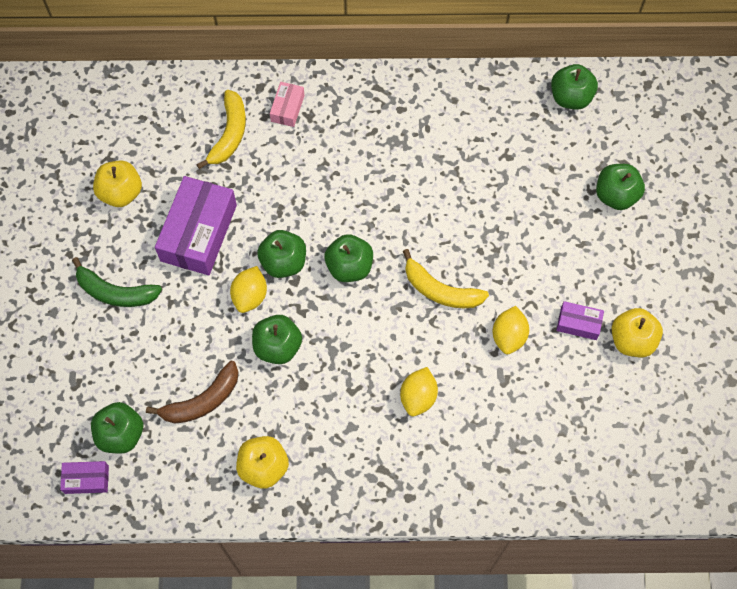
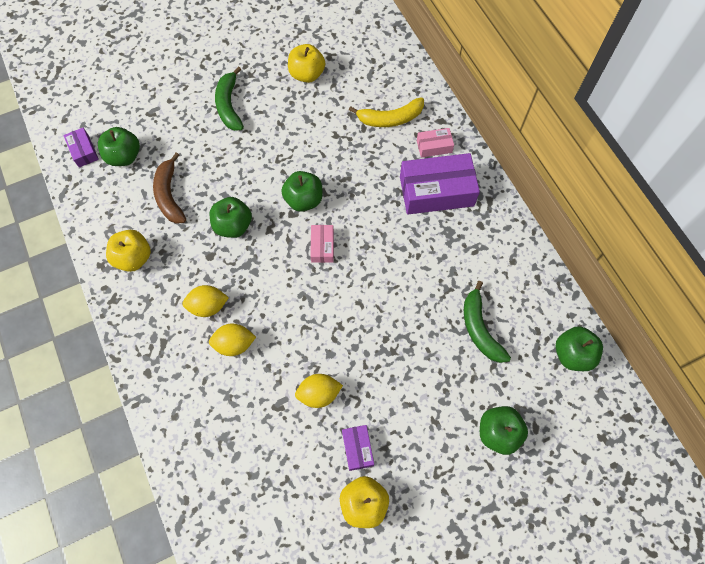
camera: 65 degrees right, 0 degrees up
brown banana [146,361,238,424] -> brown banana turned 45 degrees clockwise [153,153,186,224]
purple box [155,176,237,275] -> purple box moved to [400,153,480,214]
yellow lemon [230,266,267,313] -> yellow lemon moved to [182,285,229,317]
green apple [324,234,373,282] -> pink box [310,225,334,263]
yellow banana [403,249,489,308] -> none
none -> green banana [464,281,511,363]

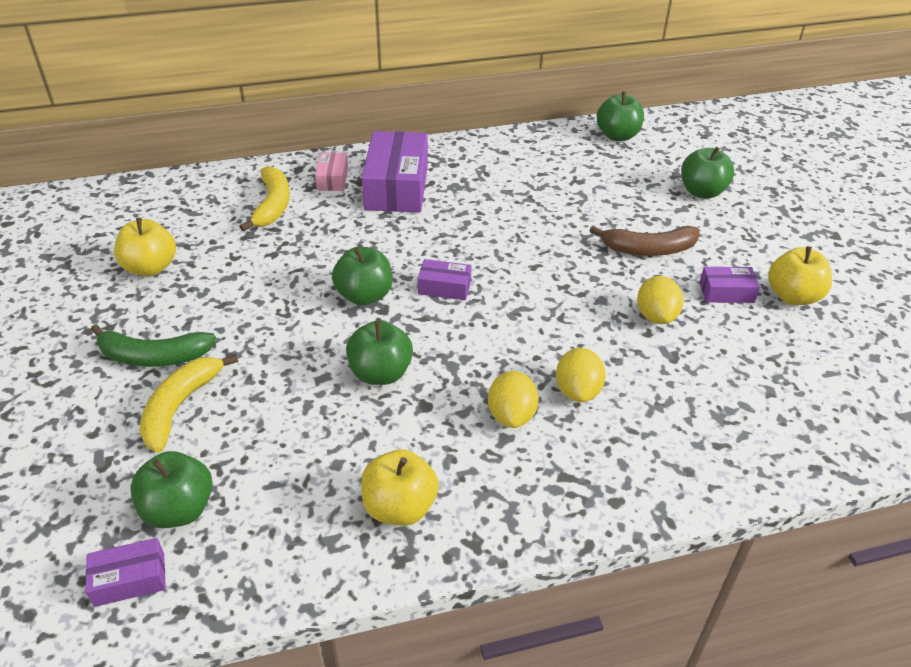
camera: 80 degrees left, 25 degrees down
brown banana [153,153,186,224] -> brown banana moved to [589,226,700,256]
pink box [310,225,334,263] -> purple box [417,259,472,300]
green banana [464,281,511,363] -> none
none -> yellow banana [140,354,238,452]

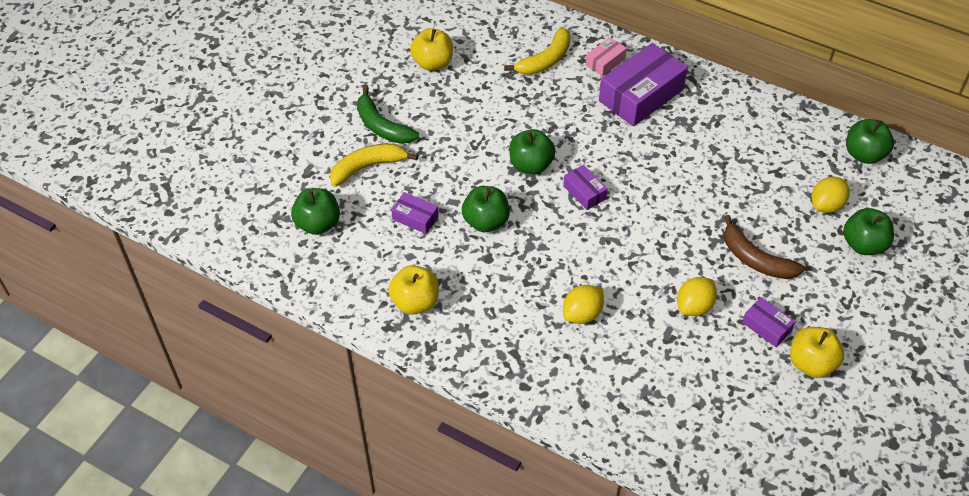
camera: 45 degrees right, 10 degrees up
purple box [86,538,166,607] -> purple box moved to [391,192,439,234]
yellow lemon [488,371,539,428] -> yellow lemon moved to [812,177,850,213]

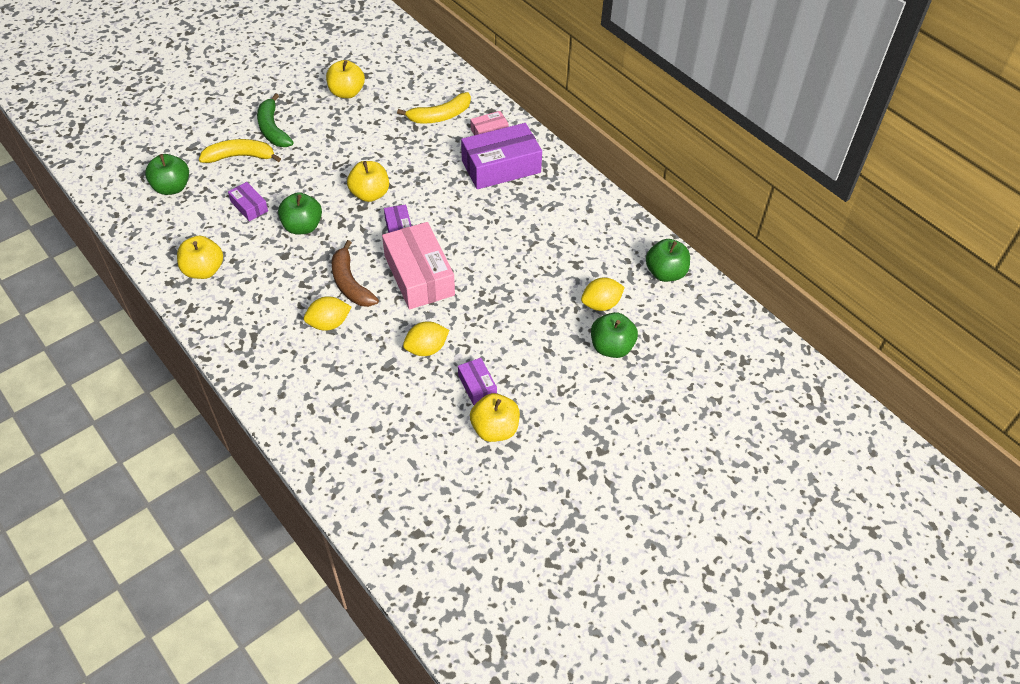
camera: 20 degrees right, 0 degrees up
green apple [509,129,556,174] -> yellow apple [347,161,389,202]
brown banana [724,215,805,279] -> brown banana moved to [332,240,379,307]
none -> pink box [382,222,455,309]

